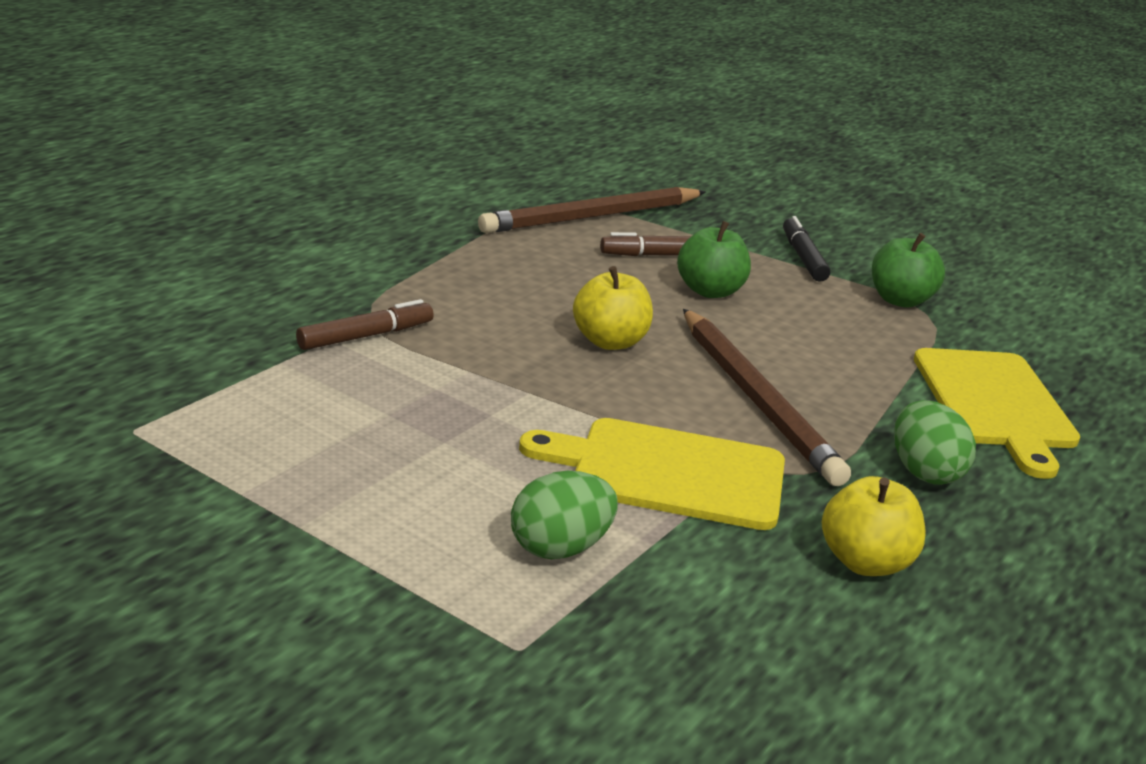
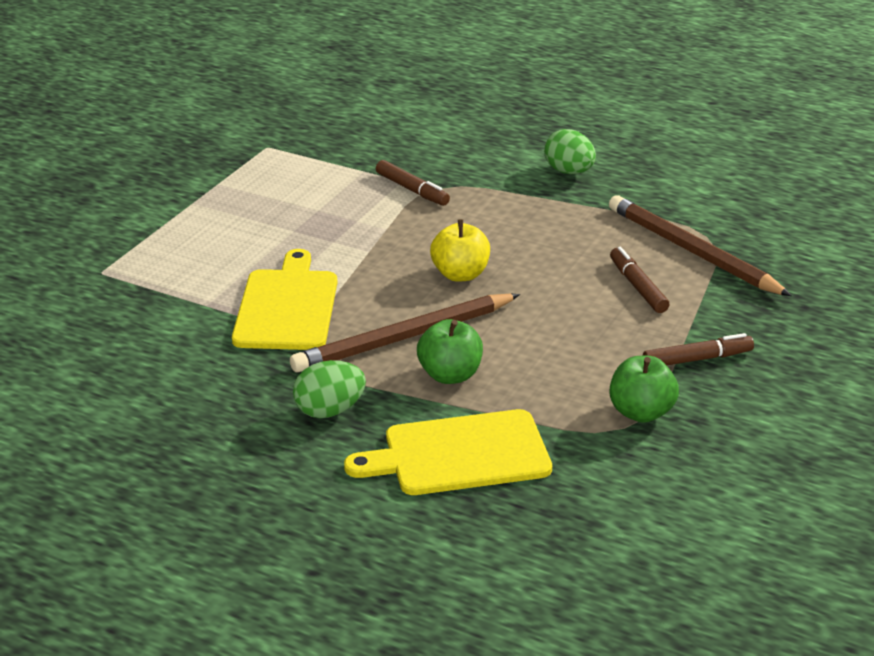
camera: 85 degrees right, 5 degrees up
green egg [511,471,618,559] -> green egg moved to [544,129,596,174]
green apple [677,221,751,298] -> green apple moved to [417,319,483,384]
black marker [783,216,831,282] -> brown marker [643,333,754,366]
yellow apple [822,476,926,576] -> none

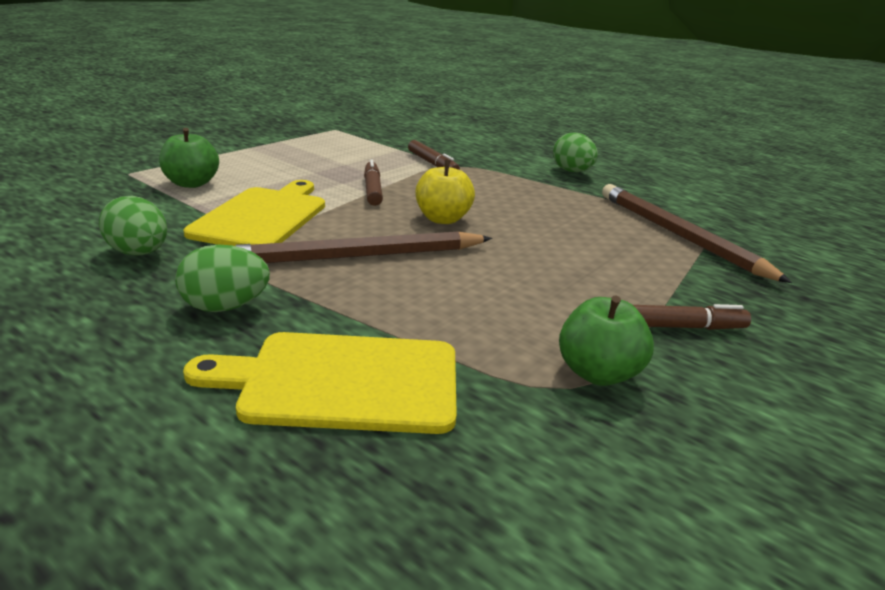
camera: 10 degrees right, 5 degrees down
green apple [417,319,483,384] -> green apple moved to [159,128,219,188]
brown marker [610,247,670,313] -> brown marker moved to [364,159,383,206]
none -> green egg [99,196,167,256]

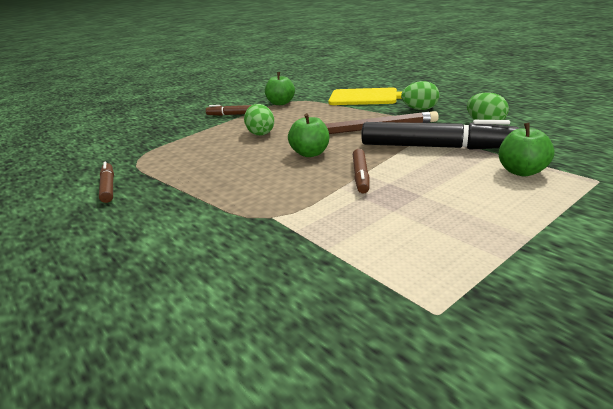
camera: 165 degrees left, 0 degrees up
yellow cutting board [184,180,325,246] -> black marker [361,120,519,150]
brown marker [408,140,460,170] -> brown marker moved to [99,162,114,203]
yellow apple [415,160,475,224] -> green apple [288,113,329,157]
green egg [553,132,598,172] -> green egg moved to [244,104,274,136]
brown pencil [602,184,792,283] -> none

